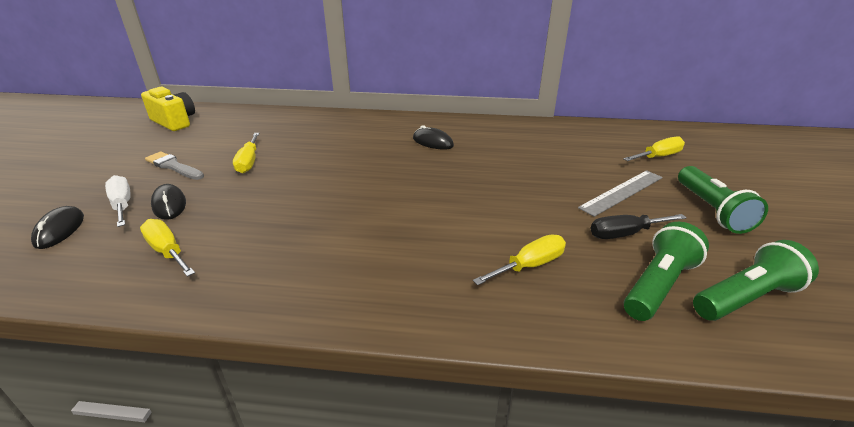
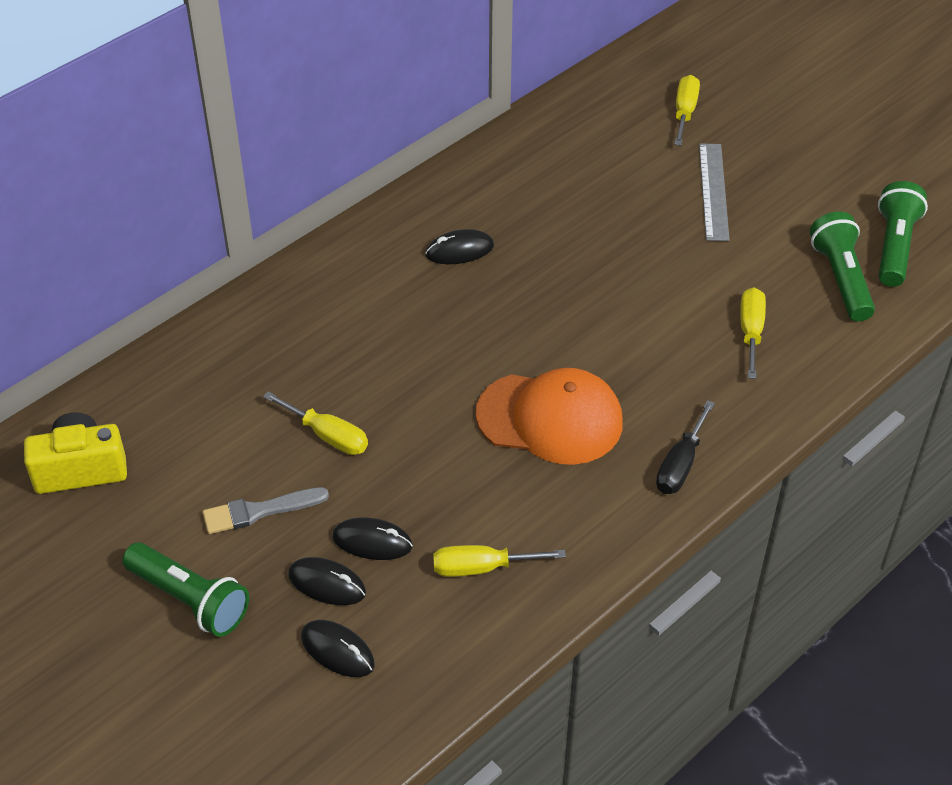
camera: 50 degrees left, 15 degrees up
white screwdriver [105,175,131,227] -> black mouse [288,557,366,605]
black screwdriver [591,214,687,239] -> black screwdriver moved to [656,400,715,494]
green flashlight [678,166,768,234] -> green flashlight moved to [122,542,249,637]
none -> orange cap [476,368,623,465]

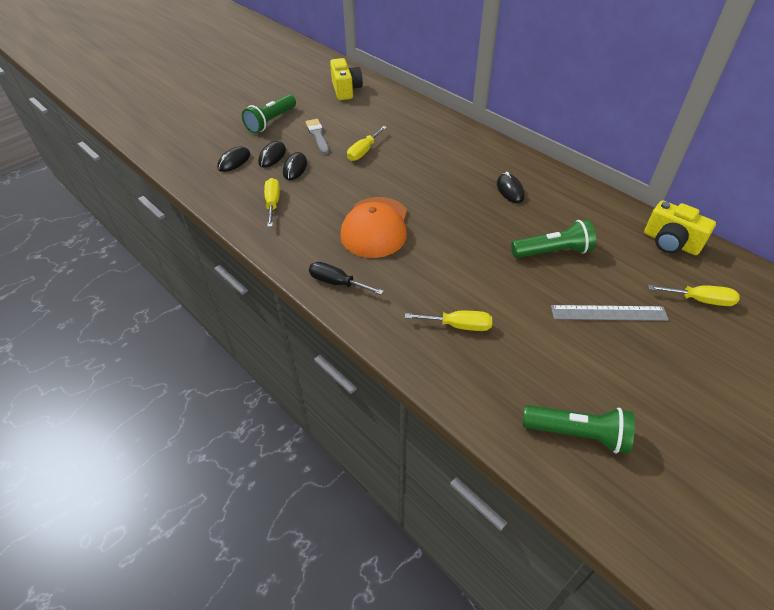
camera: 90 degrees right, 0 degrees up
green flashlight [810,212,875,321] -> green flashlight moved to [511,220,596,258]
none -> yellow camera [644,200,716,255]

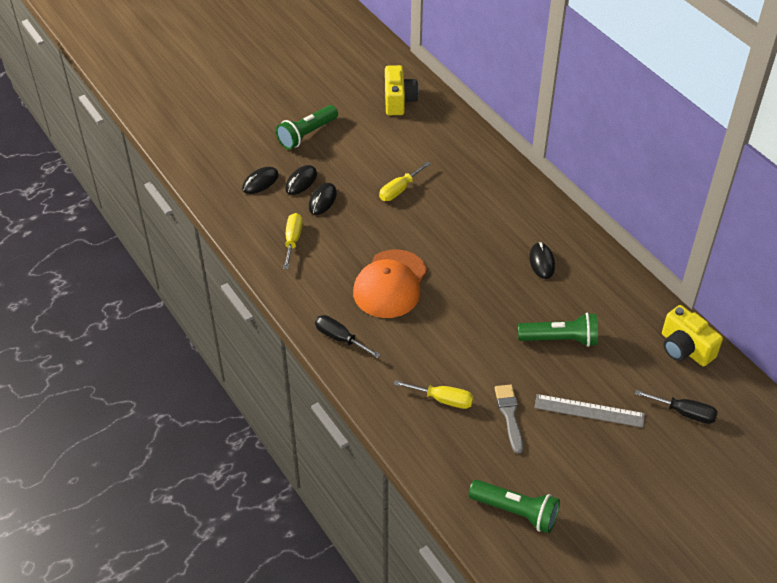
camera: 10 degrees right, 0 degrees up
grey brush [305,119,329,154] -> grey brush moved to [495,384,523,454]
yellow screwdriver [648,285,740,306] -> black screwdriver [635,390,718,424]

